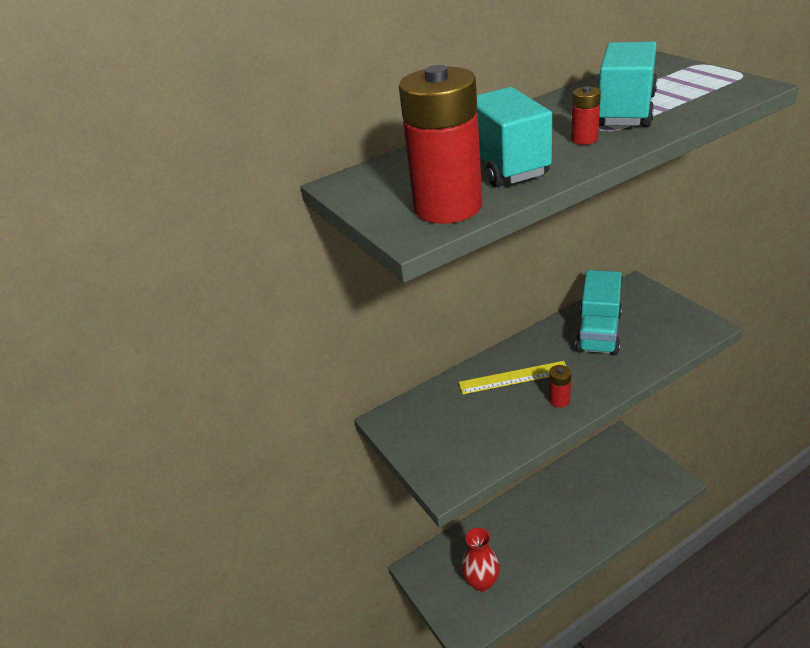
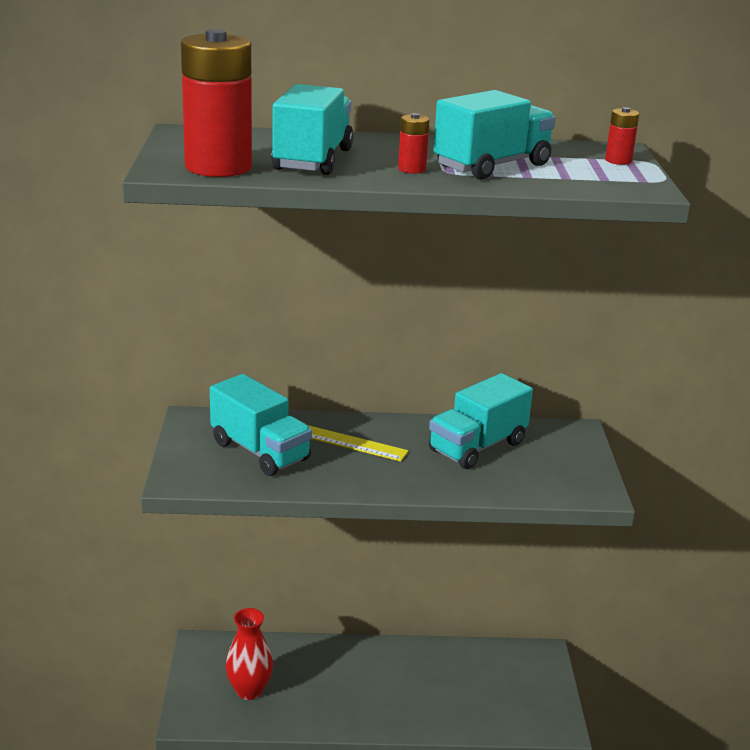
camera: 25 degrees right, 10 degrees down
red battery [549,365,571,408] -> red battery moved to [605,107,639,165]
none -> turquoise truck [210,374,312,476]

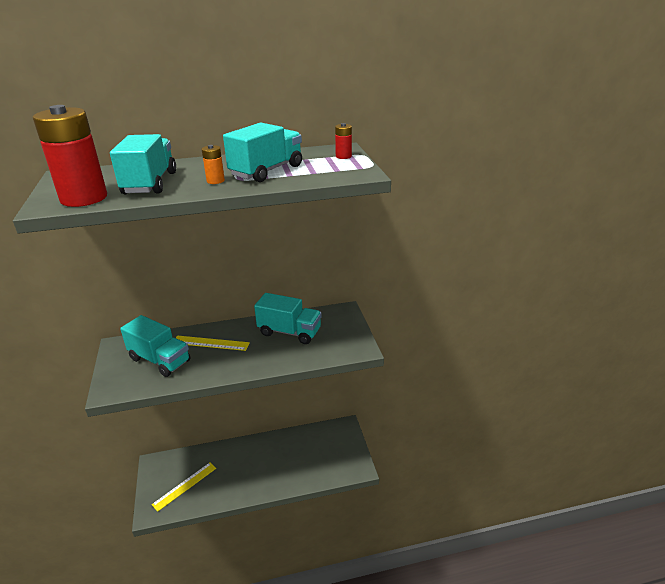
camera: 10 degrees left, 5 degrees up
red vase [225,608,273,700] -> yellow ruler [152,463,216,512]
red battery [398,113,429,174] -> orange battery [202,145,225,184]
turquoise truck [429,373,533,469] -> turquoise truck turned 105 degrees counterclockwise [254,293,322,344]

